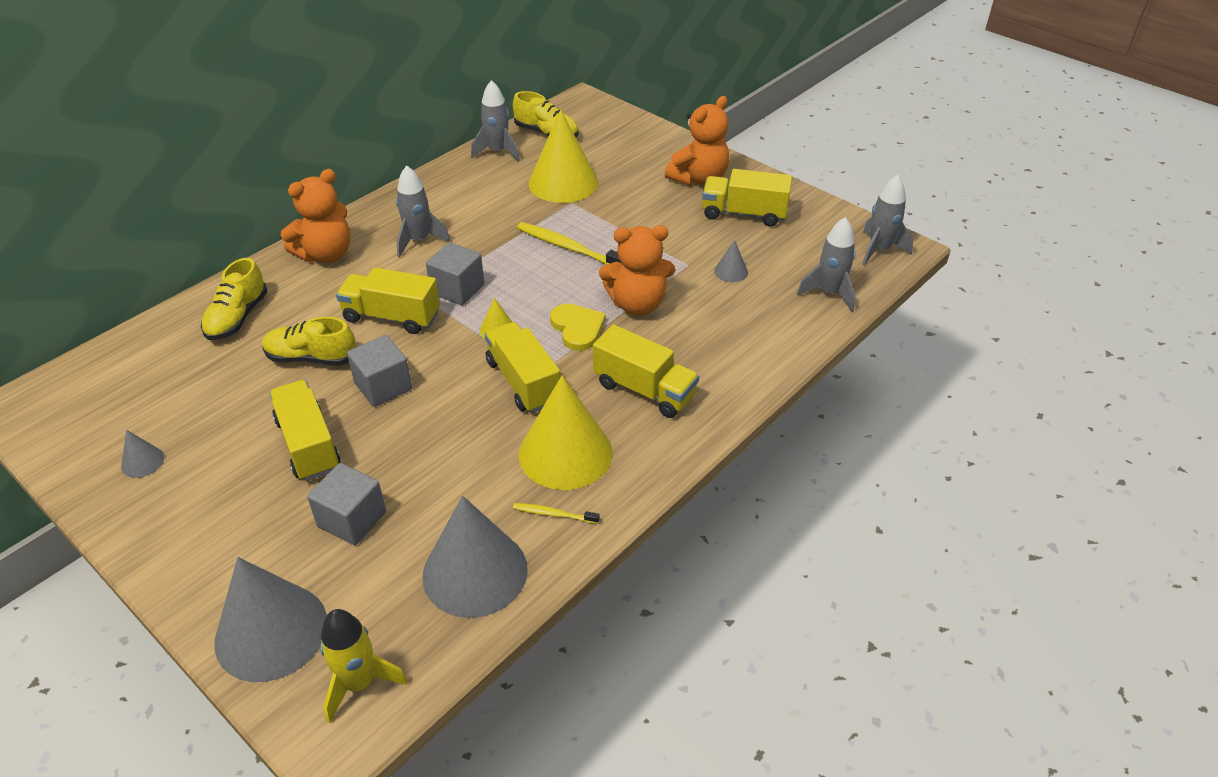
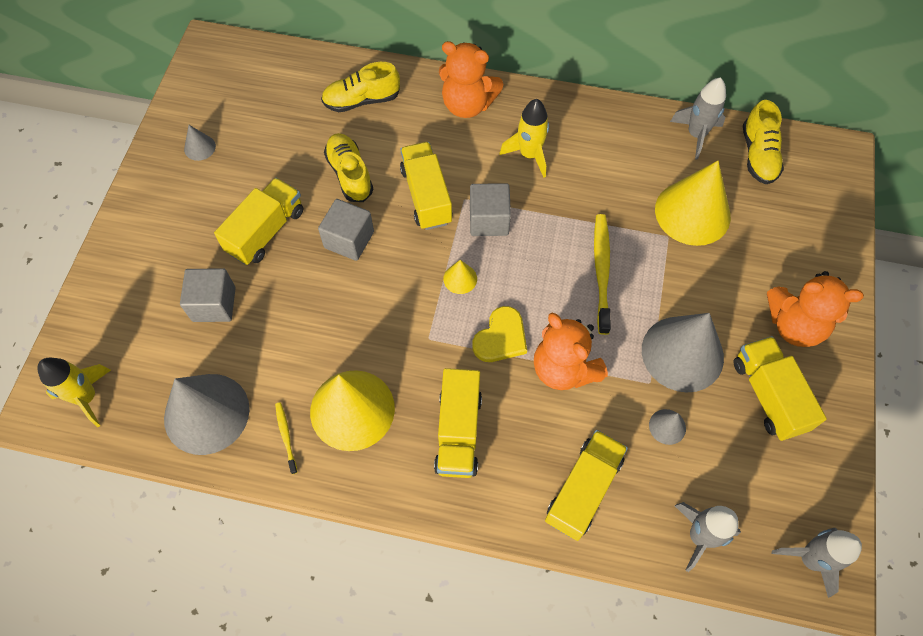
camera: 60 degrees right, 20 degrees up
grey cone [215,557,327,682] -> grey cone moved to [642,313,724,392]
grey rocket [396,165,450,257] -> yellow rocket [499,99,549,178]
yellow truck [485,322,560,413] -> yellow truck moved to [545,430,628,541]

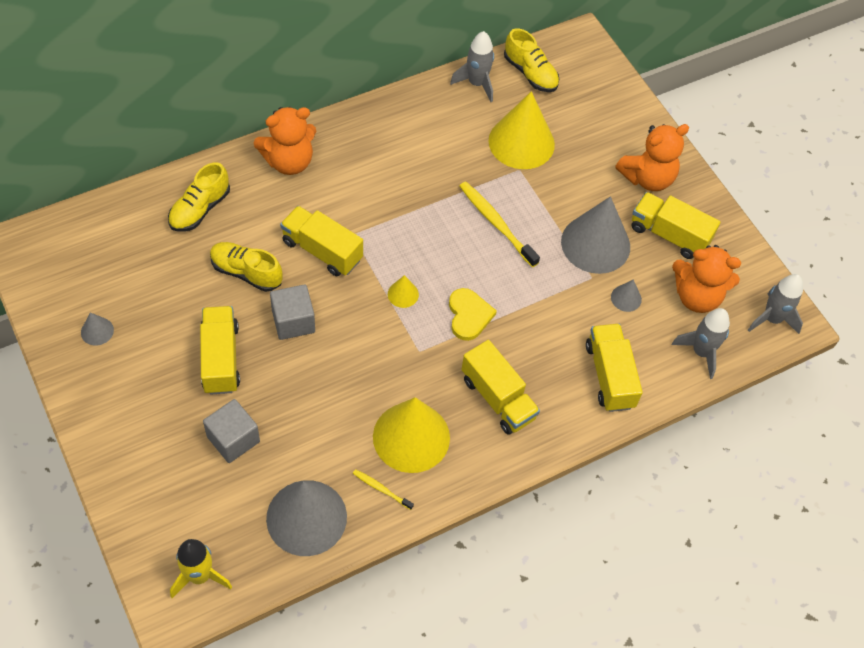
camera: 45 degrees left, 5 degrees down
grey cube [470,183,511,236] -> none
yellow rocket [499,99,549,178] -> none
orange teddy bear [534,312,608,390] -> orange teddy bear moved to [672,245,741,313]

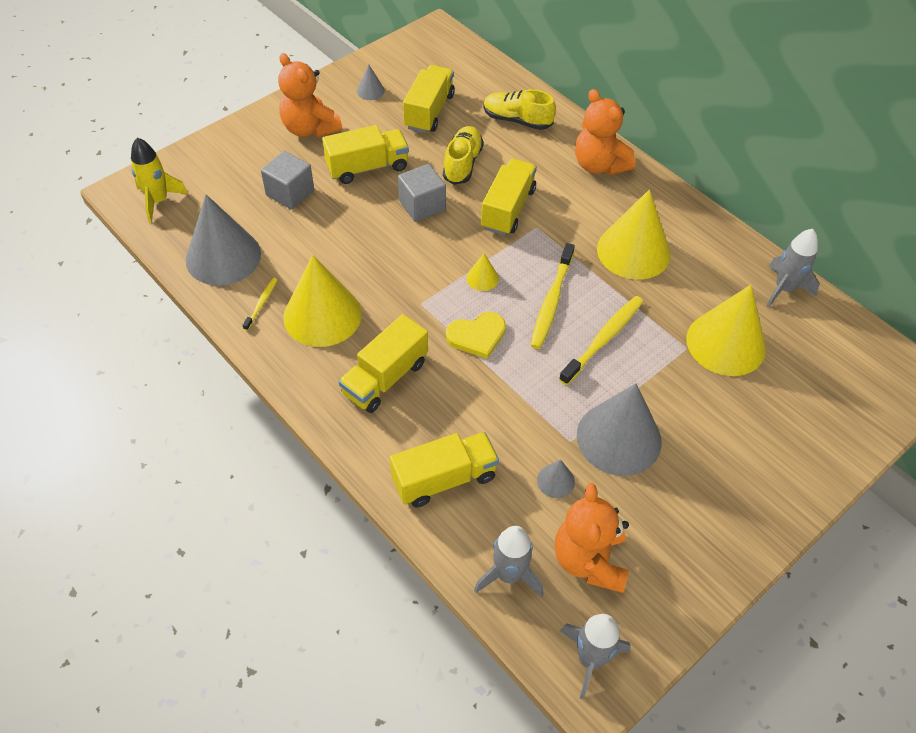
camera: 80 degrees right, 5 degrees down
yellow shoe [504,28,559,92] -> none
orange teddy bear [615,124,689,191] -> orange teddy bear moved to [278,53,342,138]
yellow truck [632,192,720,259] -> yellow truck moved to [403,65,455,133]
none -> yellow toothbrush [530,243,575,349]
none -> yellow cone [597,189,671,280]

